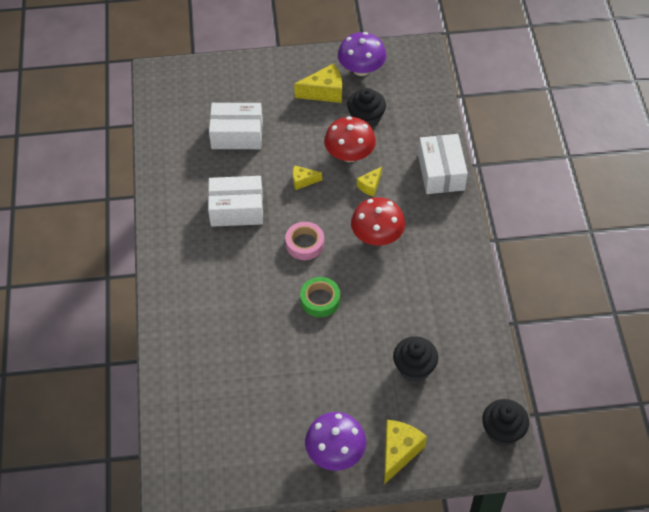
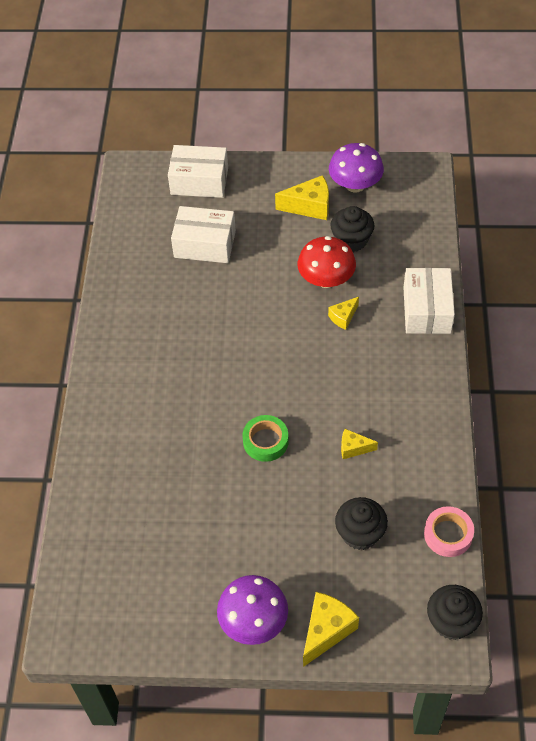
camera: 10 degrees right, 0 degrees up
white box [208,176,263,227] -> white box moved to [168,145,228,198]
pink tape [285,222,324,260] -> pink tape moved to [424,506,474,557]
yellow cheese [293,165,322,190] -> yellow cheese moved to [341,429,378,459]
red mushroom [351,197,405,246] -> none

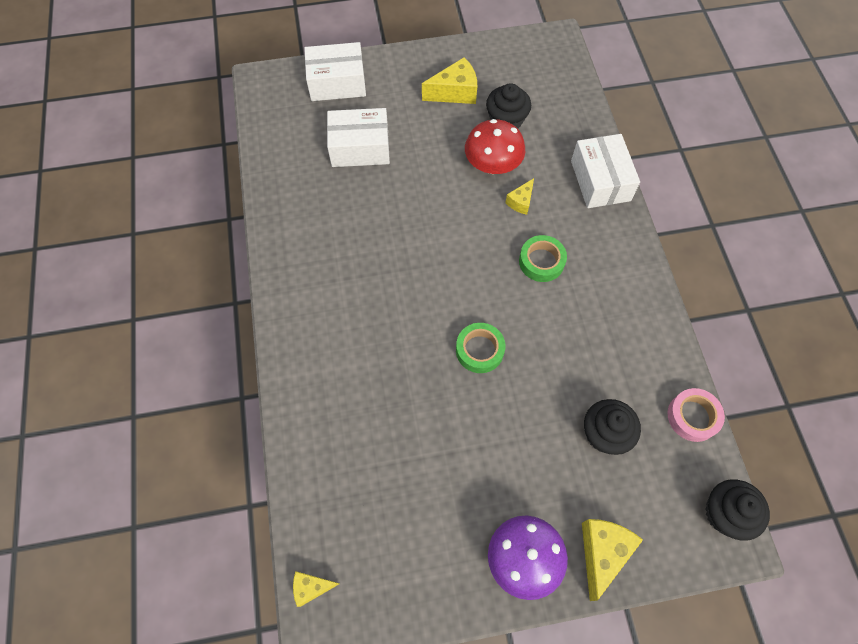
camera: 15 degrees left, 10 degrees up
purple mushroom [329,143,384,193] -> none
yellow cheese [341,429,378,459] -> yellow cheese moved to [293,571,339,607]
none -> green tape [519,235,567,282]

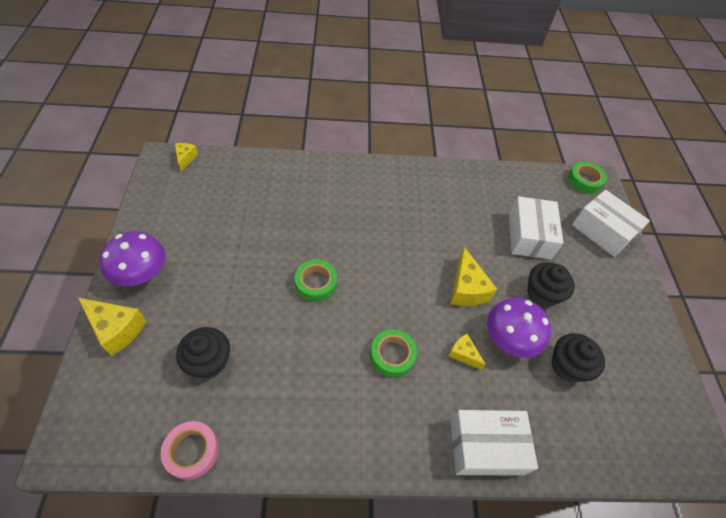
camera: 95 degrees right, 10 degrees down
white box [304,42,366,101] -> white box turned 45 degrees counterclockwise [572,190,650,257]
yellow cheese [422,57,477,104] -> yellow cheese moved to [451,247,497,306]
red mushroom [465,119,525,174] -> purple mushroom [487,298,551,358]
black cupcake [705,479,770,541] -> black cupcake moved to [527,262,575,307]
none -> green tape [568,161,607,194]

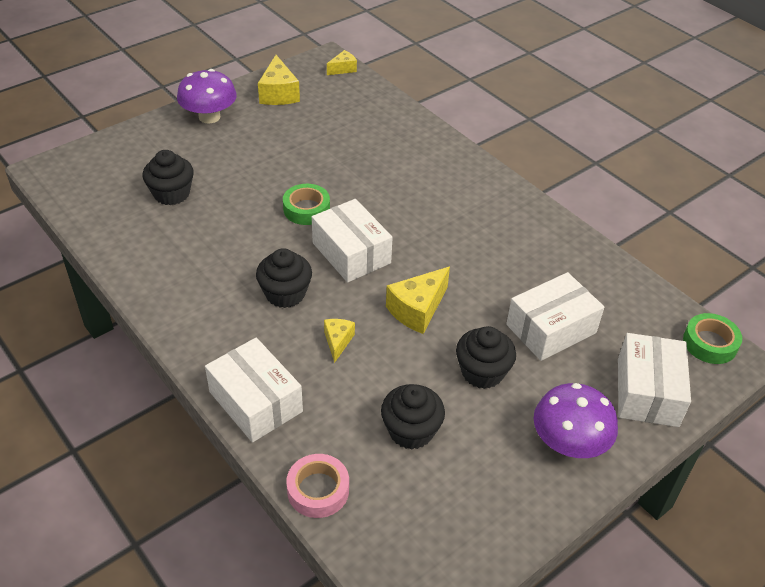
camera: 55 degrees right, 10 degrees down
yellow cheese [78,298,146,356] -> yellow cheese moved to [258,55,300,105]
pink tape [160,421,219,480] -> pink tape moved to [286,454,349,518]
green tape [370,329,417,377] -> black cupcake [256,248,312,308]
purple mushroom [487,298,551,358] -> purple mushroom moved to [534,383,618,458]
none -> white box [312,199,393,283]

